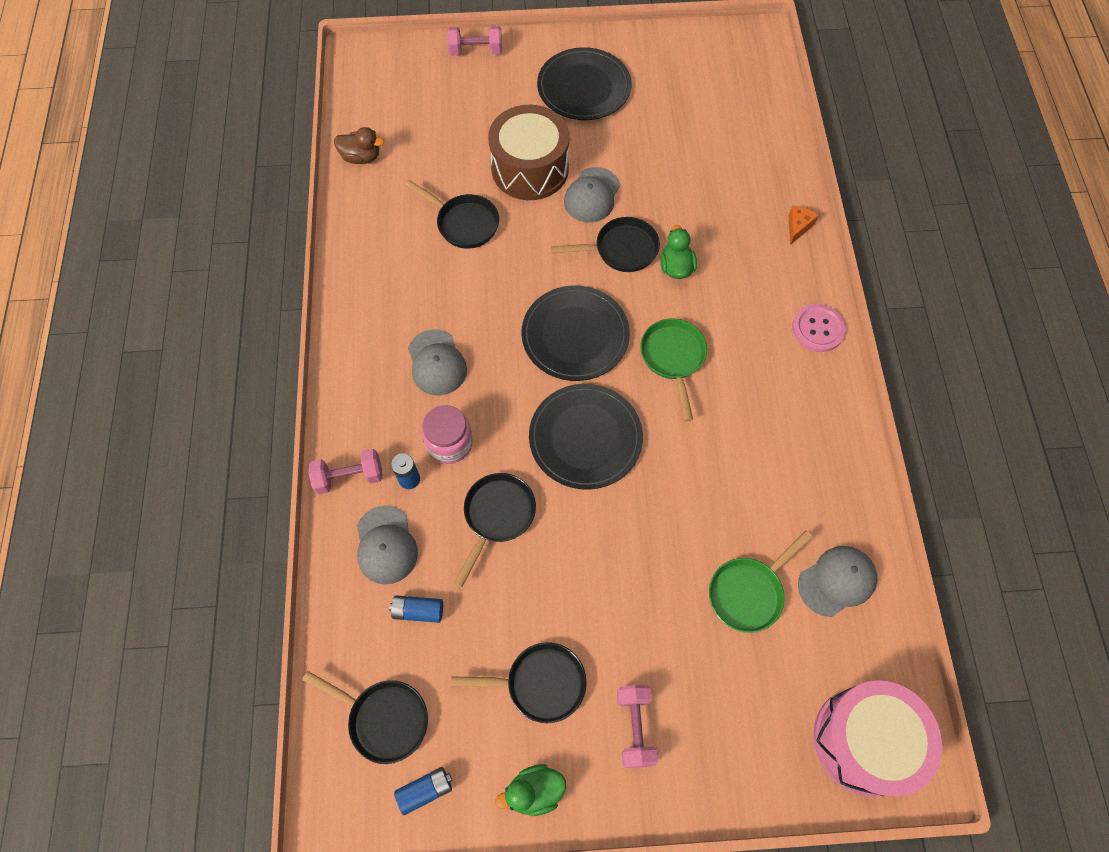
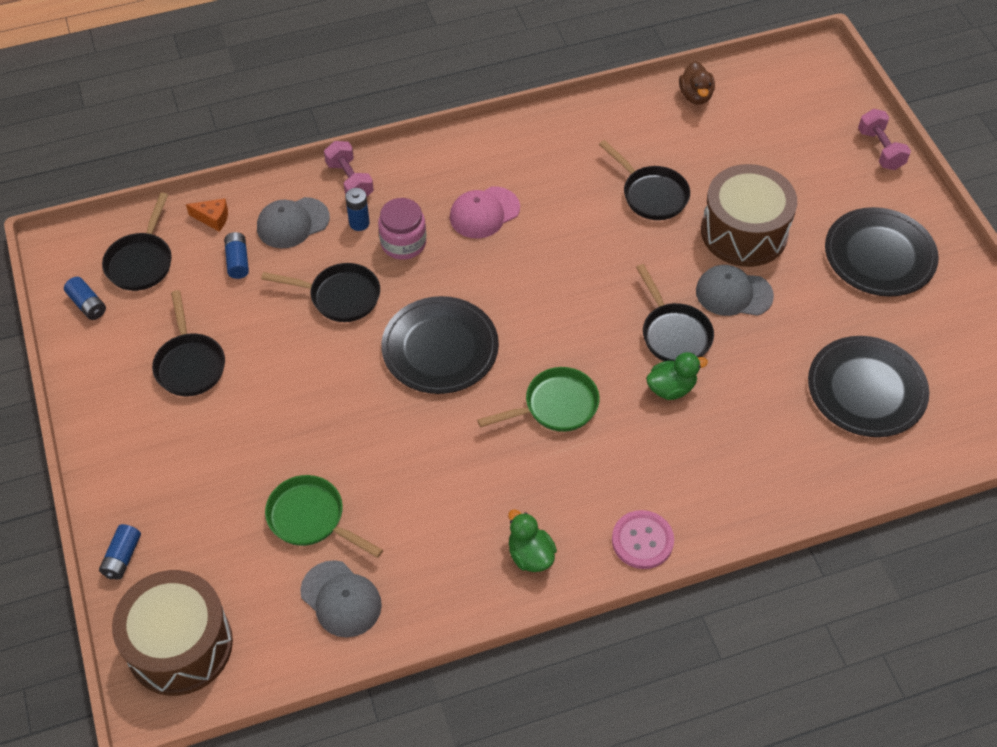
camera: 75 degrees right, 10 degrees down
black pan [405,180,499,249] -> black pan turned 60 degrees counterclockwise [599,140,690,220]
grey cap [408,329,467,395] -> pink cap [450,186,520,239]
green duck [495,764,566,816] -> green duck moved to [508,509,557,572]
black plate [521,285,630,381] -> black plate moved to [808,336,929,437]
pink dumbbell [617,685,658,768] -> none
orange cheese [789,206,819,245] -> orange cheese moved to [186,199,228,231]
pink drum [813,680,942,797] -> brown drum [112,570,233,696]
none -> blue battery [99,524,141,580]

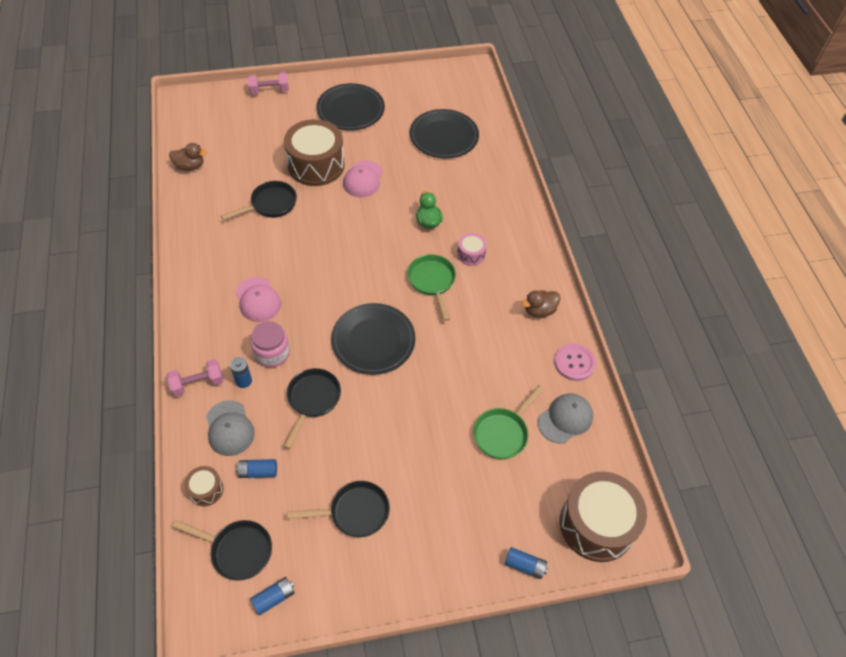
camera: 85 degrees left, 0 degrees up
orange cheese [186,199,228,231] -> brown drum [184,466,223,506]
green duck [508,509,557,572] -> brown duck [522,290,561,317]
pink button [612,510,674,569] -> pink button moved to [554,343,596,381]
black pan [636,264,714,361] -> none
grey cap [696,265,774,316] -> pink cap [343,160,383,197]
none -> pink drum [457,233,487,266]

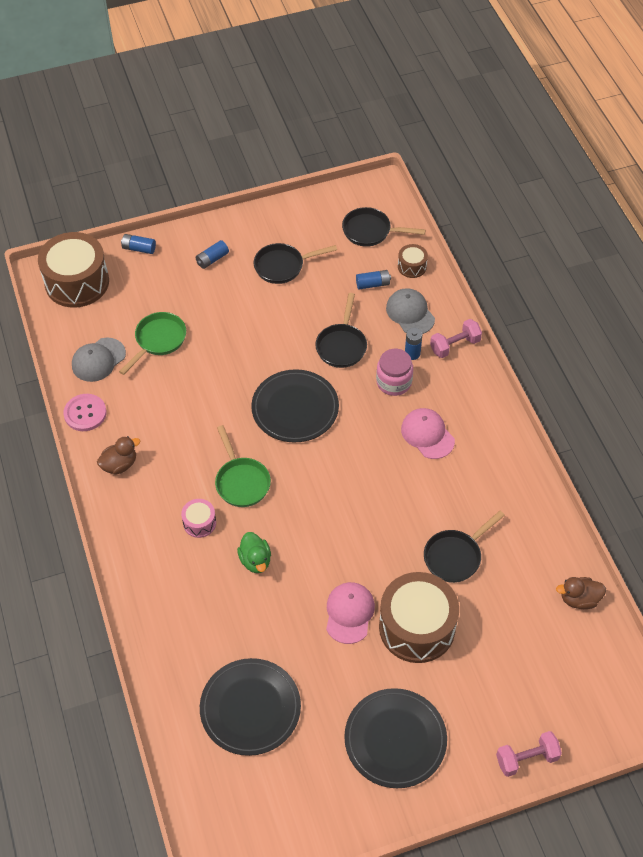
camera: 175 degrees right, 0 degrees up
blue battery [250,577,295,616] -> blue battery moved to [196,240,229,269]

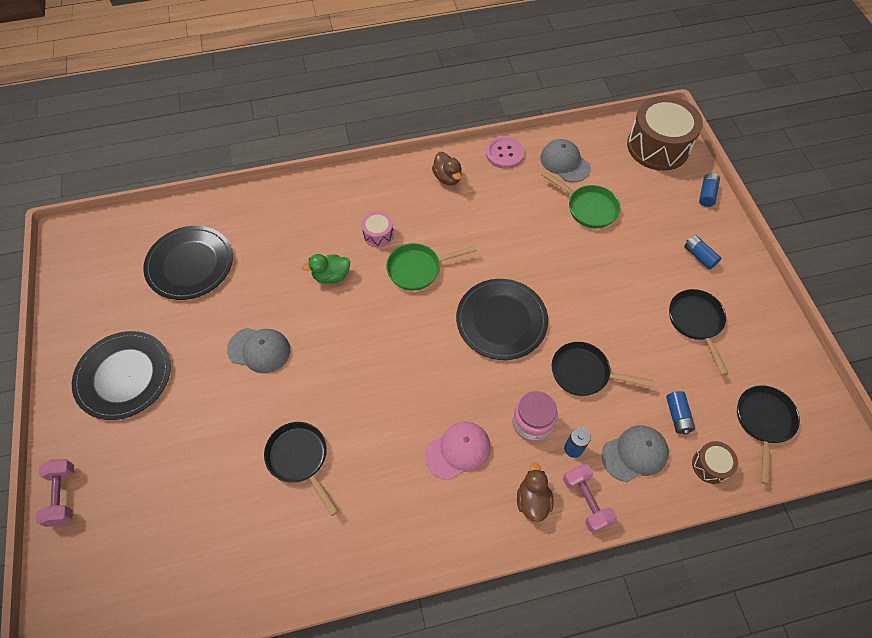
camera: 95 degrees right, 5 degrees up
pink cap [326,582,375,644] -> grey cap [227,328,290,374]
brown drum [379,572,459,663] -> none
brown duck [556,577,606,609] -> brown duck moved to [517,462,553,522]

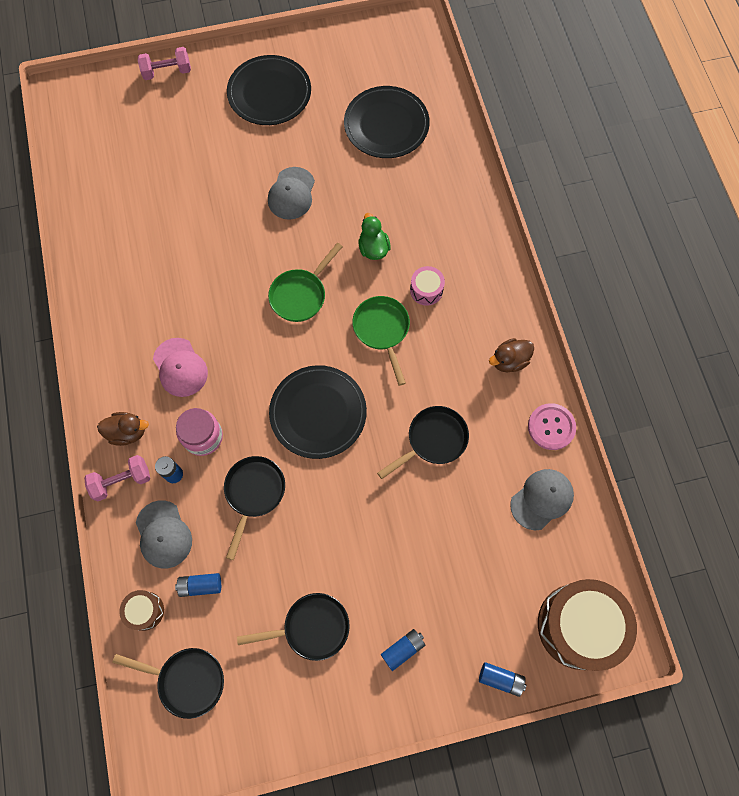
camera: 90 degrees right, 10 degrees up
black pan [264,422,339,516] -> black pan moved to [377,406,469,479]
green pan [542,171,620,229] -> green pan moved to [268,243,343,322]

